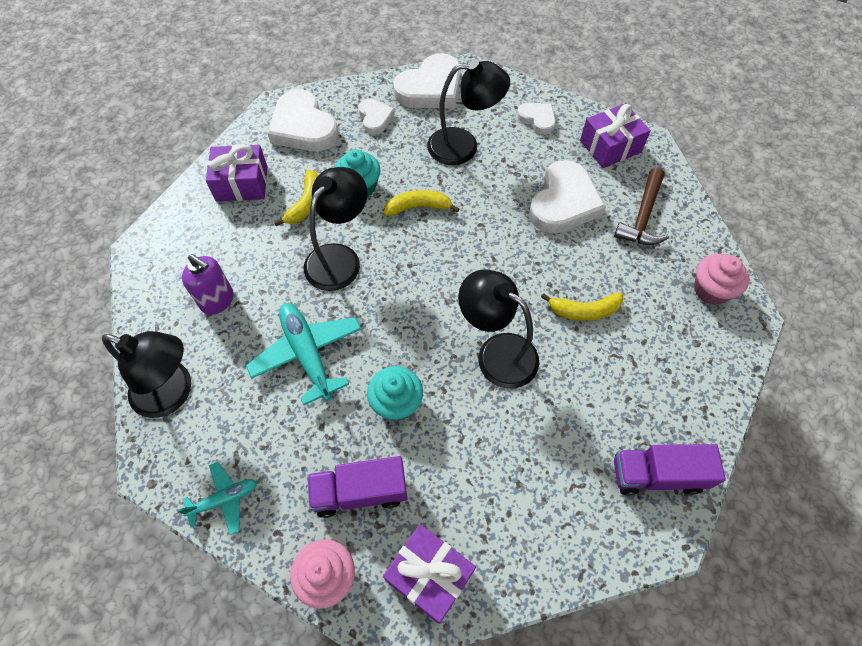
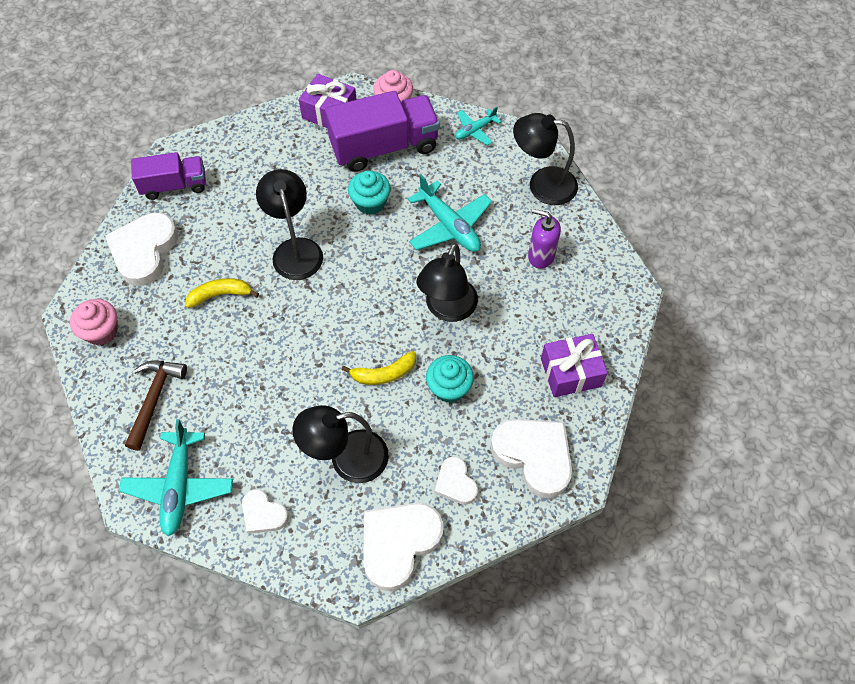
camera: 170 degrees right, 0 degrees up
yellow banana [274,170,318,226] -> none
purple truck [307,456,407,518] -> purple truck [325,91,440,172], size x1.61
black lamp [458,269,539,388] -> black lamp turned 135 degrees counterclockwise [256,169,323,280]
white heart [529,160,606,233] -> white heart moved to [105,213,178,286]
purple gift [580,103,651,168] -> turquoise plane [119,419,233,536]

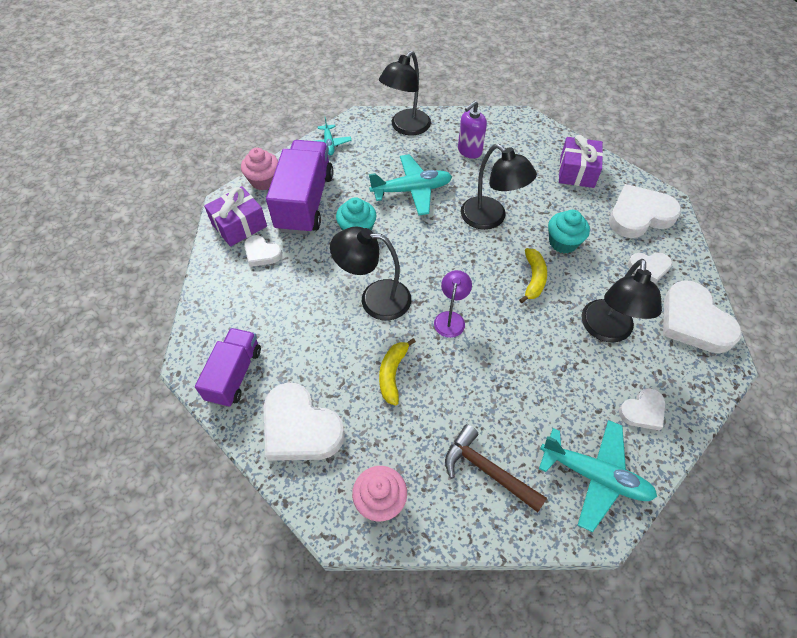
camera: 65 degrees left, 5 degrees down
none -> white heart [244,235,282,267]
none -> purple lamp [434,270,472,338]

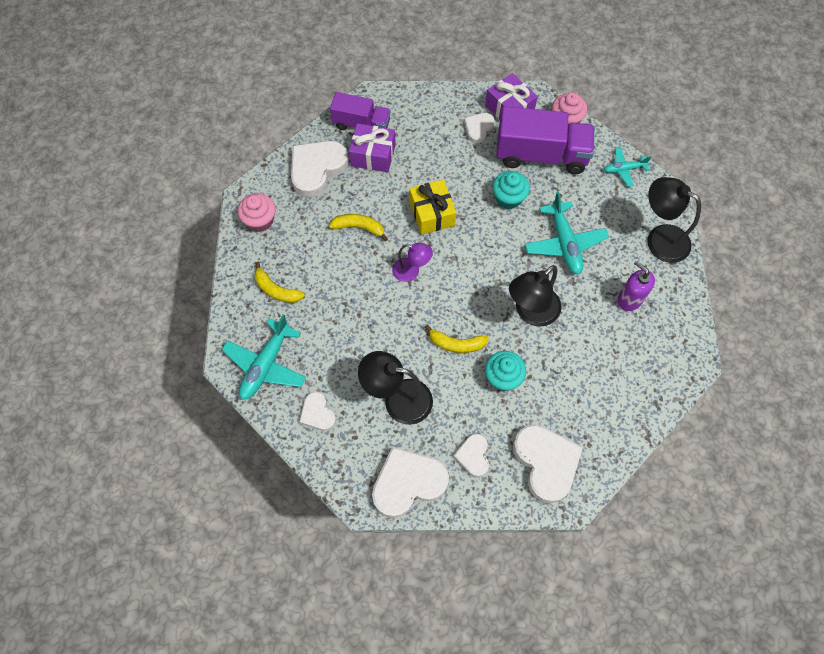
camera: 90 degrees right, 10 degrees up
black lamp [330,227,411,320] -> yellow gift [410,179,456,235]
brown hammer [445,424,547,512] -> yellow banana [254,262,305,303]
purple gift [559,135,603,188] -> purple gift moved to [349,123,396,173]

